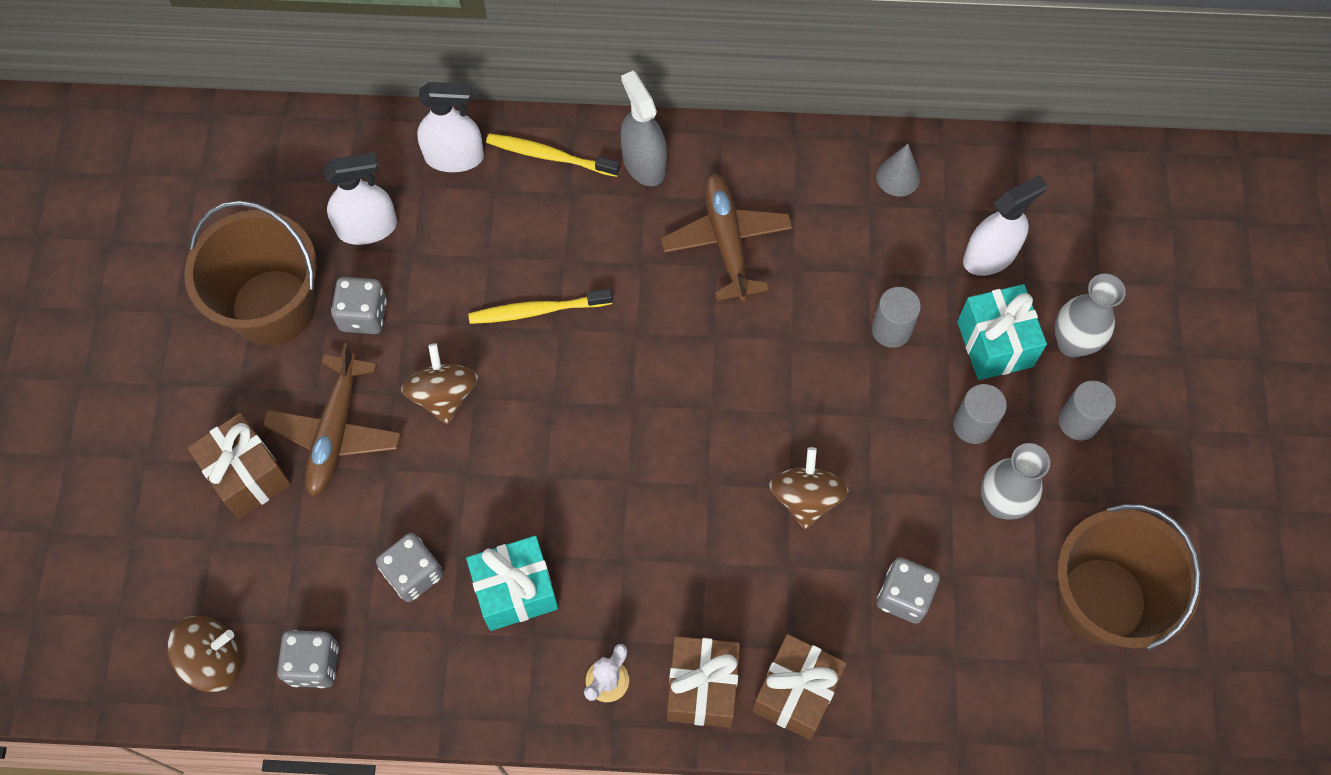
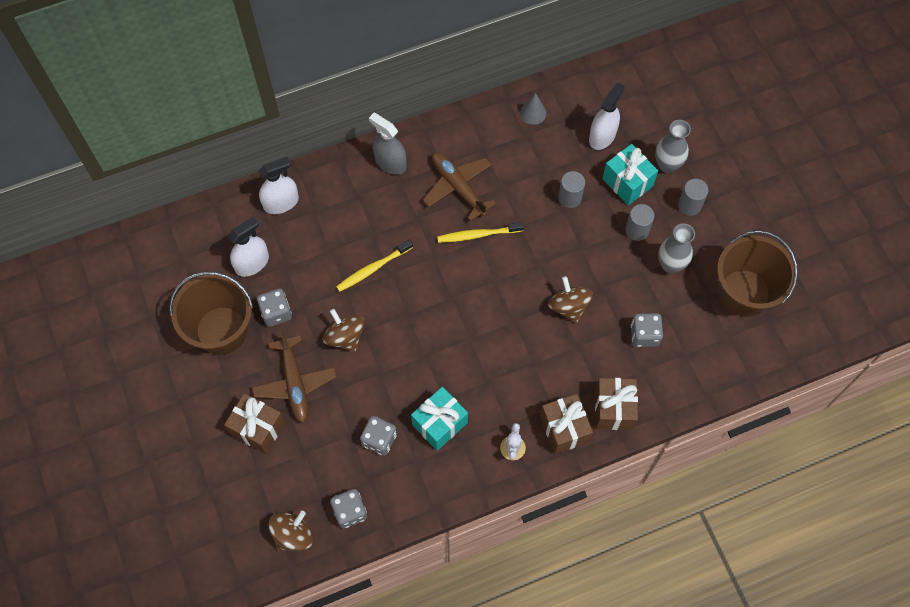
camera: 25 degrees left, 0 degrees up
yellow toothbrush [486,134,620,177] -> yellow toothbrush moved to [437,222,524,243]

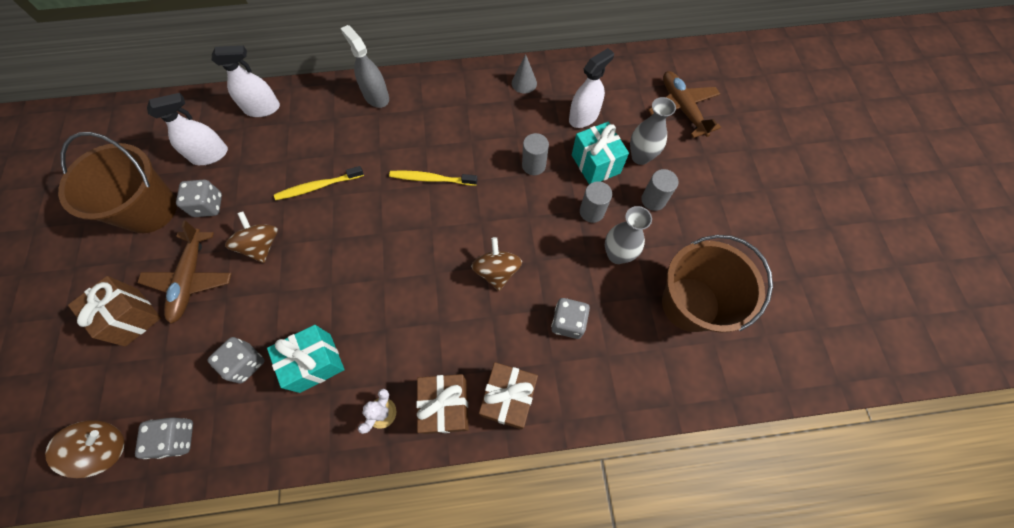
camera: 15 degrees right, 0 degrees up
brown plane [423,152,496,221] -> brown plane moved to [648,71,721,138]

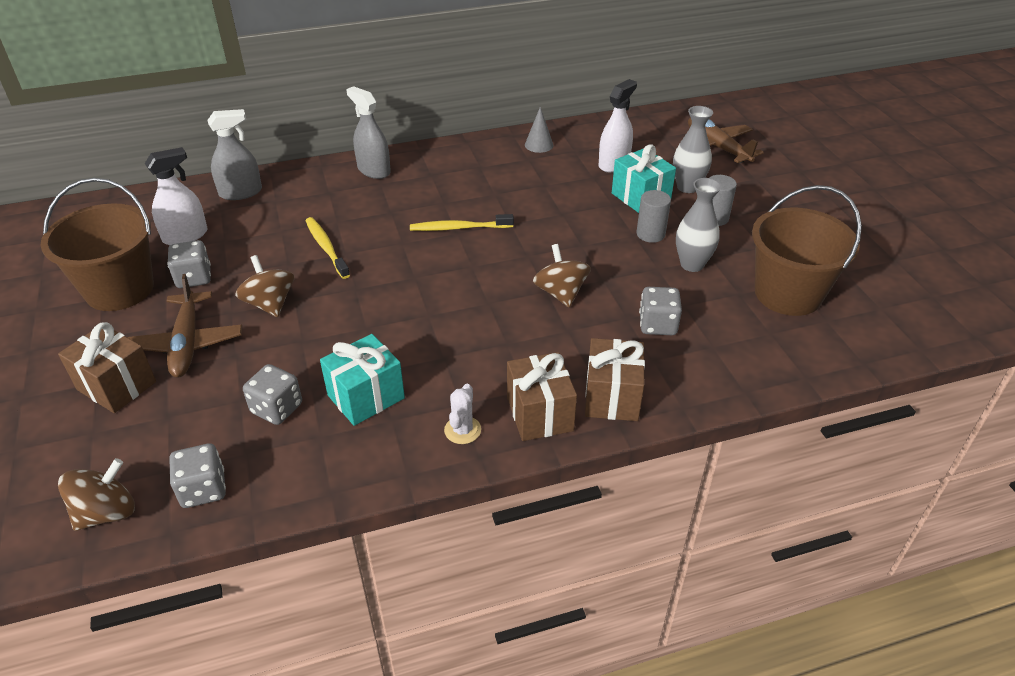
camera: 10 degrees left, 25 degrees down
white spray bottle [212,46,280,117] -> grey spray bottle [207,109,262,200]
yellow toothbrush [274,166,364,200] -> yellow toothbrush turned 90 degrees clockwise [306,217,350,279]
grey cylinder [522,133,549,175] -> none

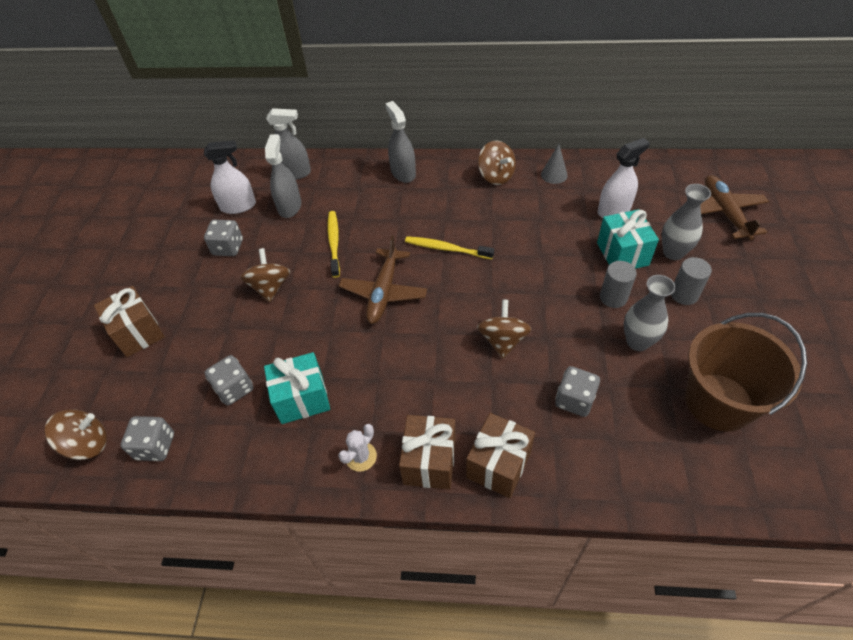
camera: 25 degrees right, 10 degrees up
brown bucket [40,178,154,311] -> none
brown plane [127,274,242,378] -> brown plane moved to [339,235,427,324]
none -> grey spray bottle [265,134,301,218]
none -> brown spinning top [478,141,516,185]

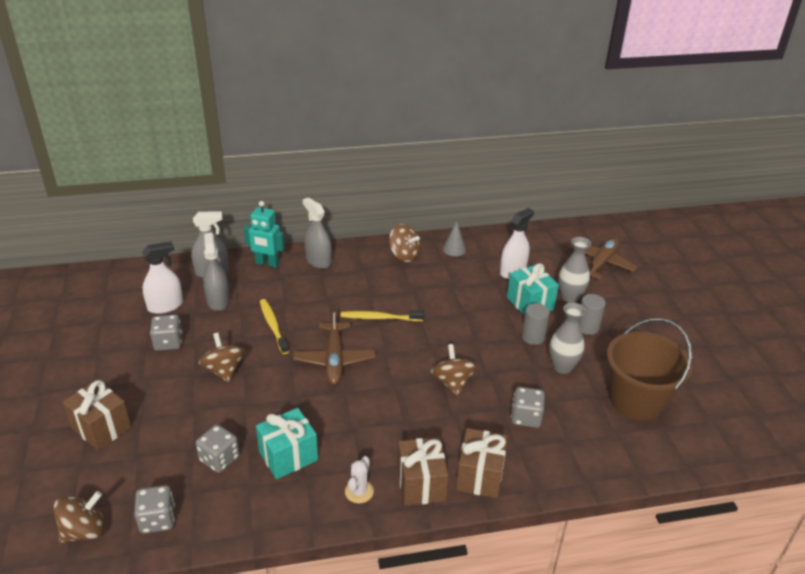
camera: 20 degrees left, 15 degrees down
brown plane [700,175,769,240] -> brown plane turned 60 degrees clockwise [569,237,637,280]
none -> turquoise robot [244,201,285,268]

